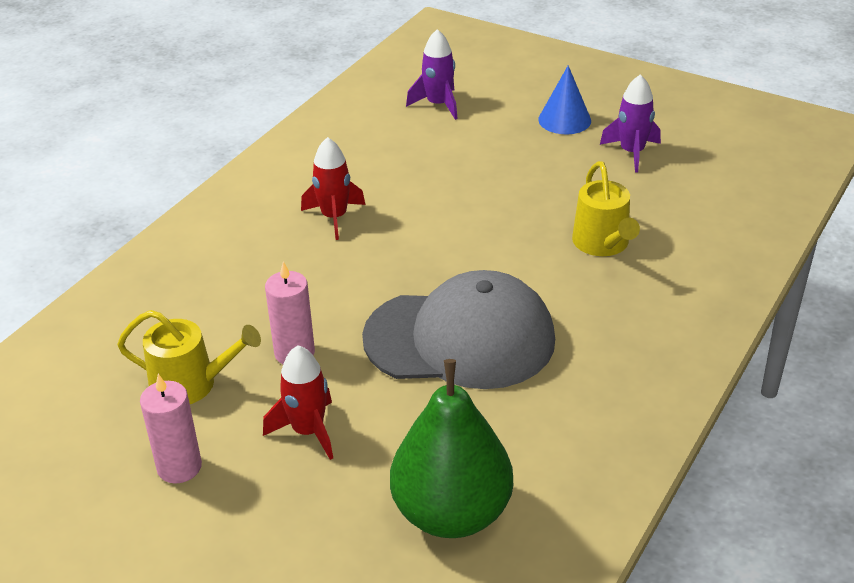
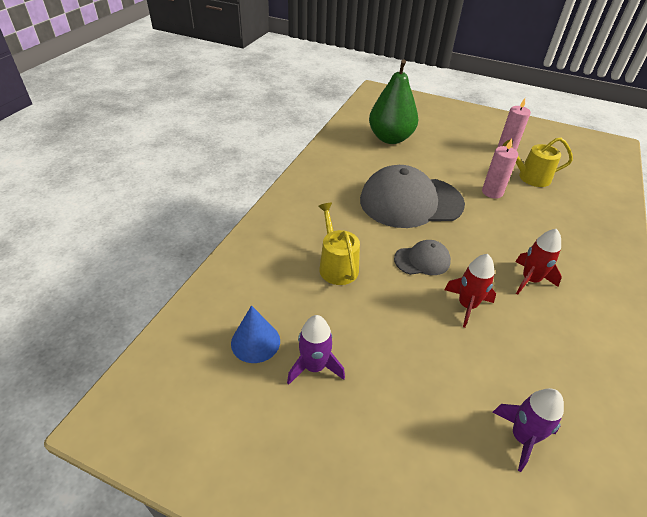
camera: 170 degrees right, 5 degrees up
red rocket [263,345,333,460] -> red rocket moved to [444,254,496,328]
blue cone [538,66,591,134] -> blue cone moved to [231,305,280,363]
none -> grey cap [394,240,451,275]

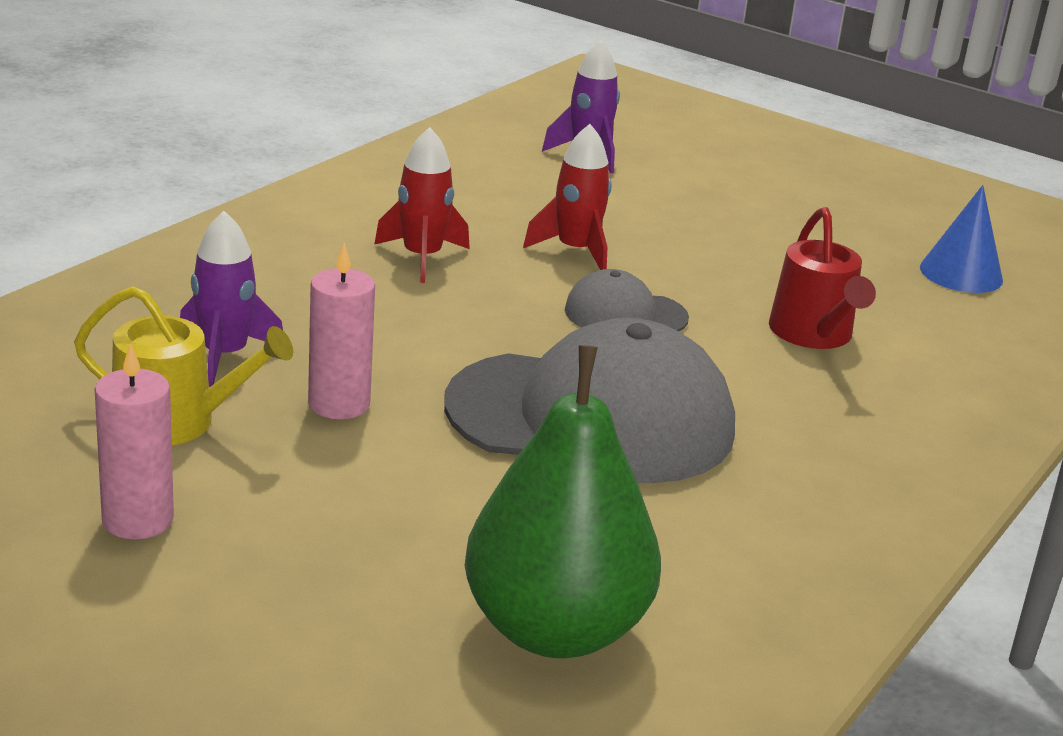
camera: 170 degrees left, 15 degrees down
purple rocket [287,315,345,385] -> purple rocket moved to [180,211,283,387]
yellow watering can [318,203,360,285] -> red watering can [769,207,876,349]

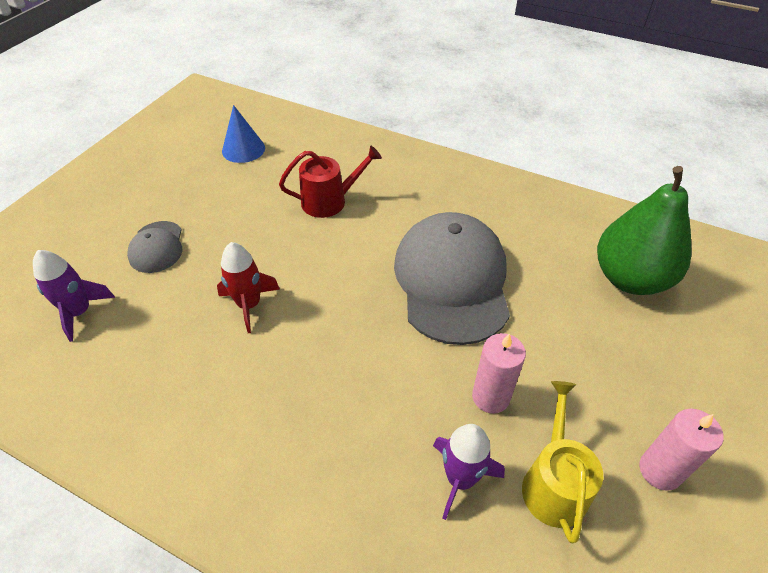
camera: 95 degrees left, 20 degrees up
red rocket [374,127,470,283] -> none
grey cap [565,269,689,331] -> grey cap moved to [127,221,182,273]

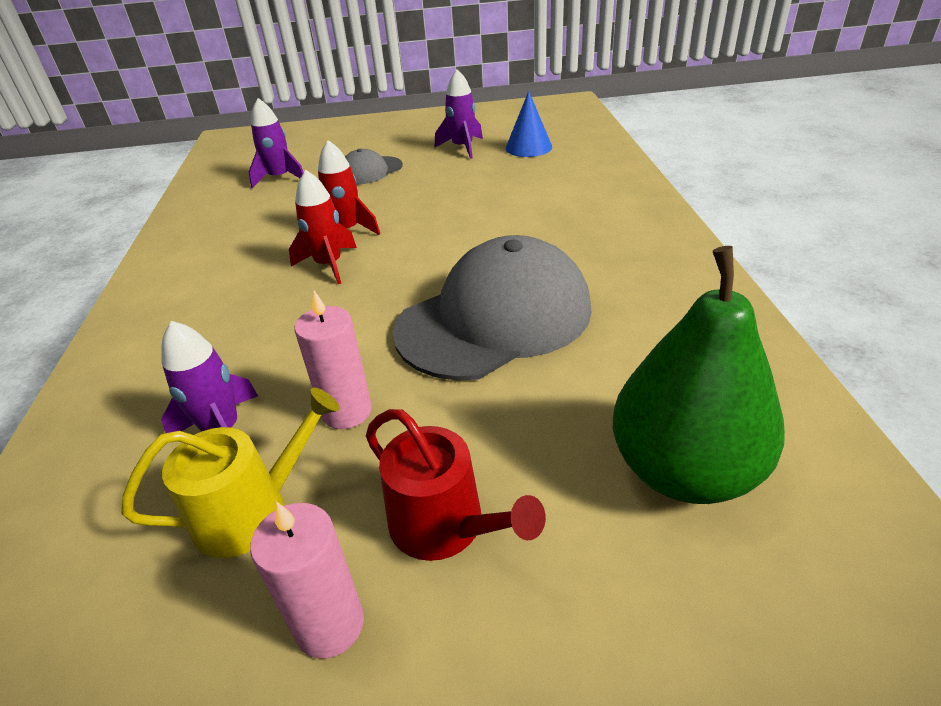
camera: 60 degrees right, 10 degrees down
red watering can [279,146,382,218] -> red watering can moved to [366,409,546,561]
none -> red rocket [289,170,357,284]
none -> purple rocket [435,69,483,159]

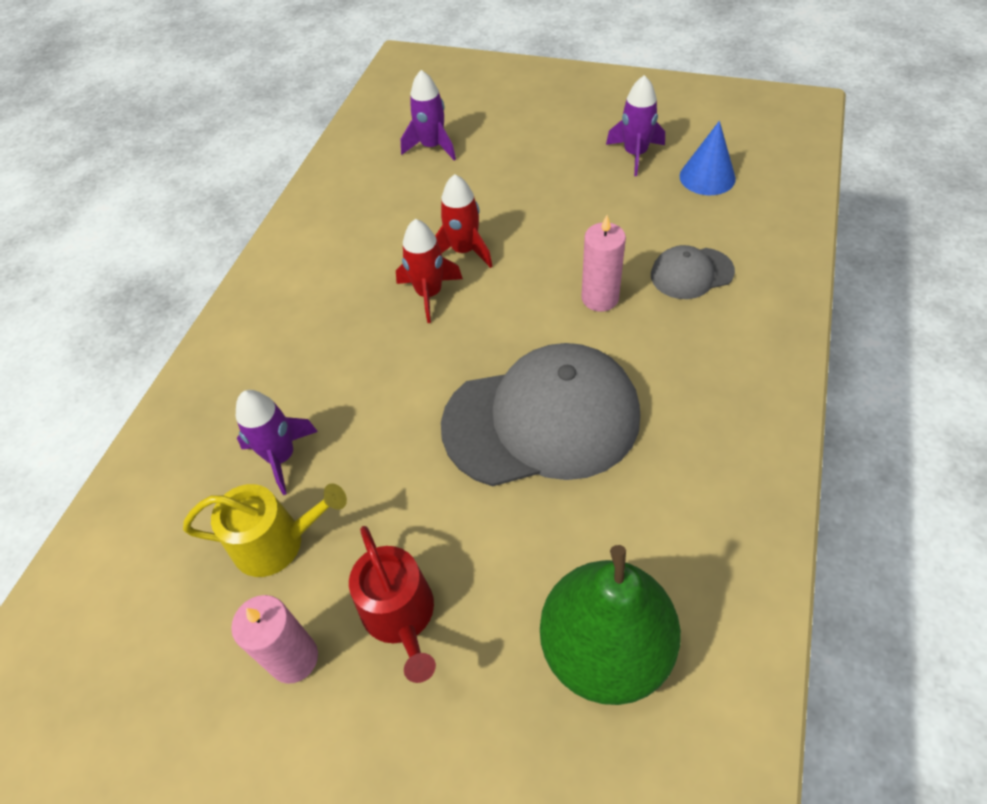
camera: 25 degrees right, 15 degrees up
pink candle [294,291,372,429] -> pink candle moved to [581,215,626,312]
grey cap [345,149,403,184] -> grey cap moved to [651,245,735,299]

